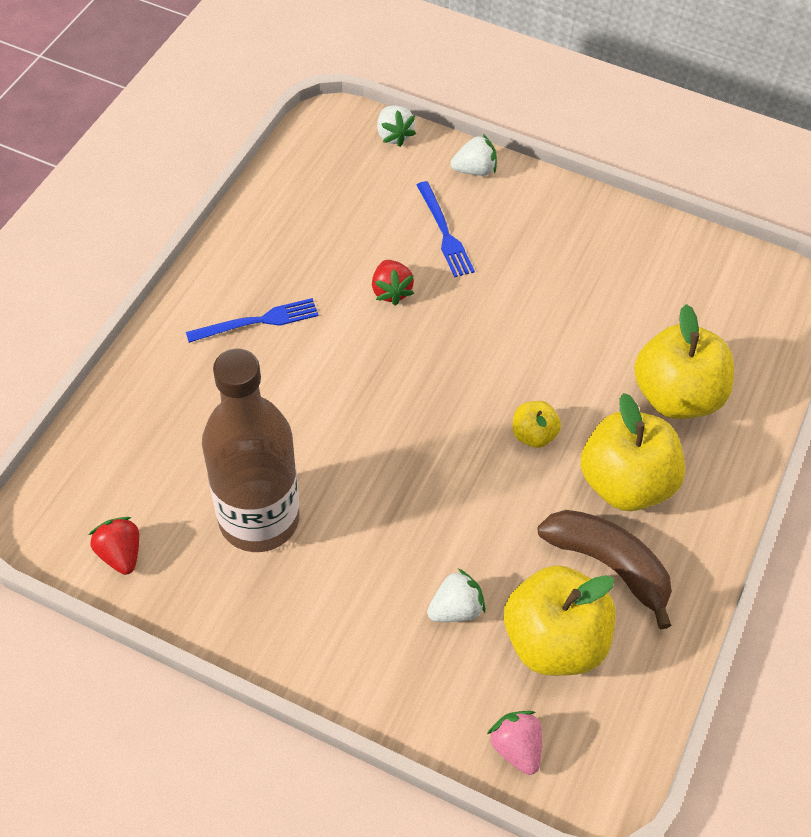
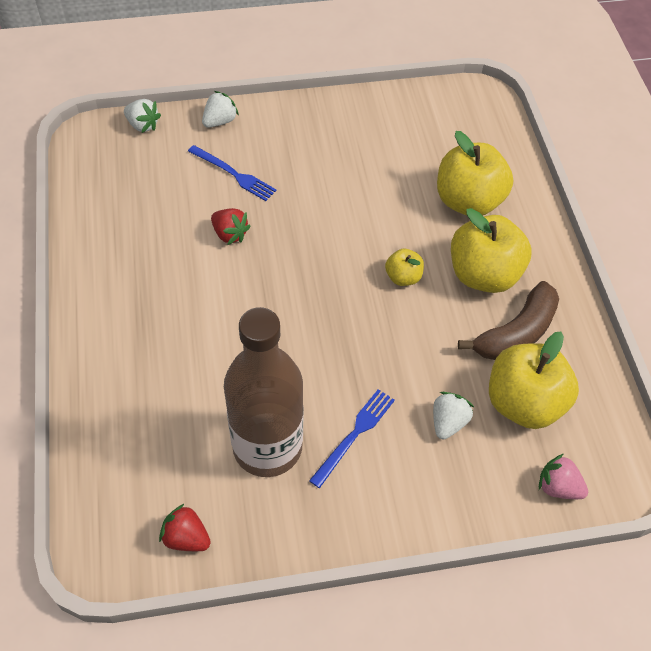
camera: 35 degrees left, 0 degrees up
blue fork [186,298,319,343] -> blue fork moved to [309,389,395,488]
brown banana [537,510,672,629] -> brown banana turned 135 degrees clockwise [458,281,559,360]

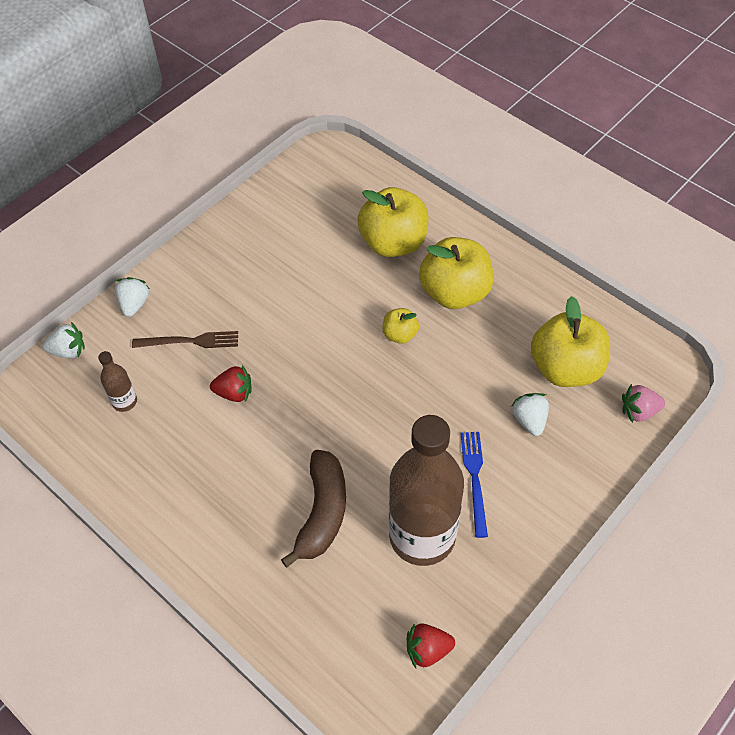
camera: 35 degrees left, 0 degrees up
blue fork [188,145,277,201] -> brown fork [132,331,238,348]
brown banana [458,281,559,360] -> brown banana moved to [281,450,346,567]
none -> brown bottle [98,351,137,412]

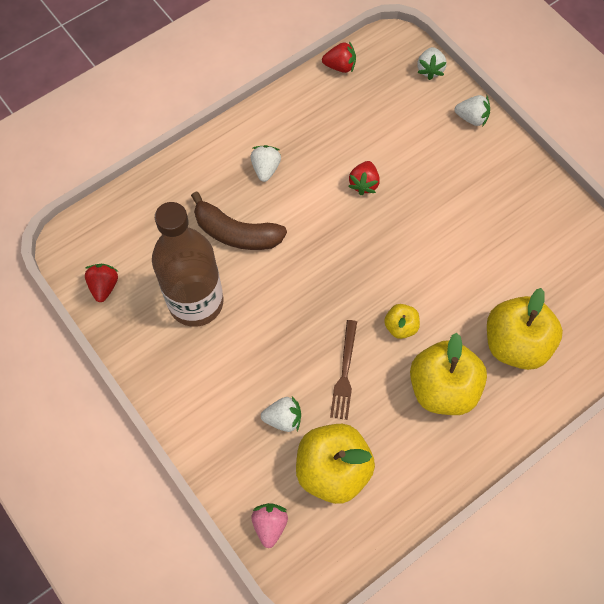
camera: 100 degrees right, 10 degrees up
brown bottle [98,351,137,412] -> none
brown fork [132,331,238,348] -> brown fork moved to [330,320,357,420]
blue fork [460,432,488,538] -> none
none -> white strawberry [250,145,281,182]
none -> red strawberry [322,41,356,73]

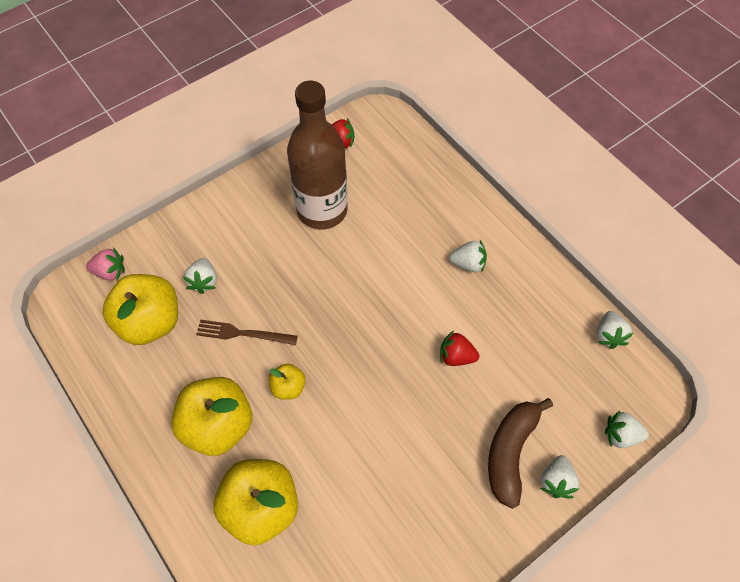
camera: 90 degrees right, 5 degrees down
brown banana [191,191,287,250] -> brown banana moved to [488,398,553,509]
red strawberry [322,41,356,73] -> white strawberry [597,311,633,349]

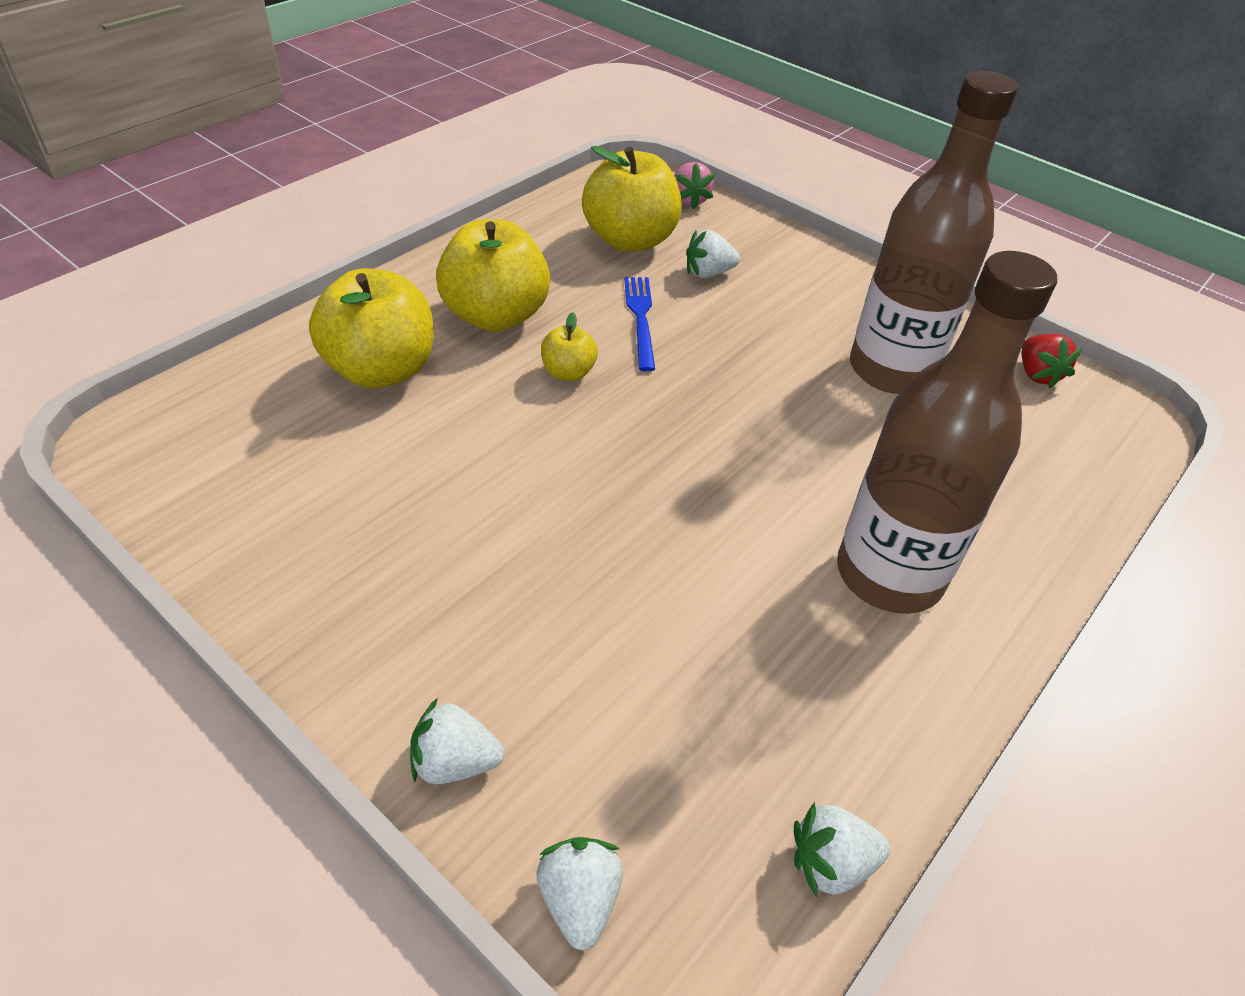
camera: 75 degrees right, 15 degrees down
brown fork [196,320,298,345] -> blue fork [624,277,655,371]
red strawberry [440,331,479,366] -> none
white strawberry [449,240,487,272] -> brown bottle [837,251,1057,614]
brown banana [488,398,553,509] -> none

